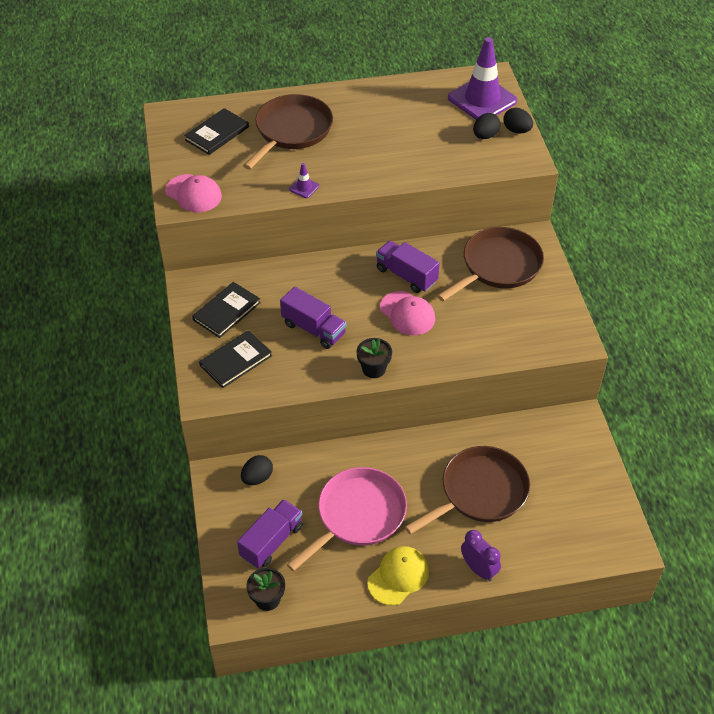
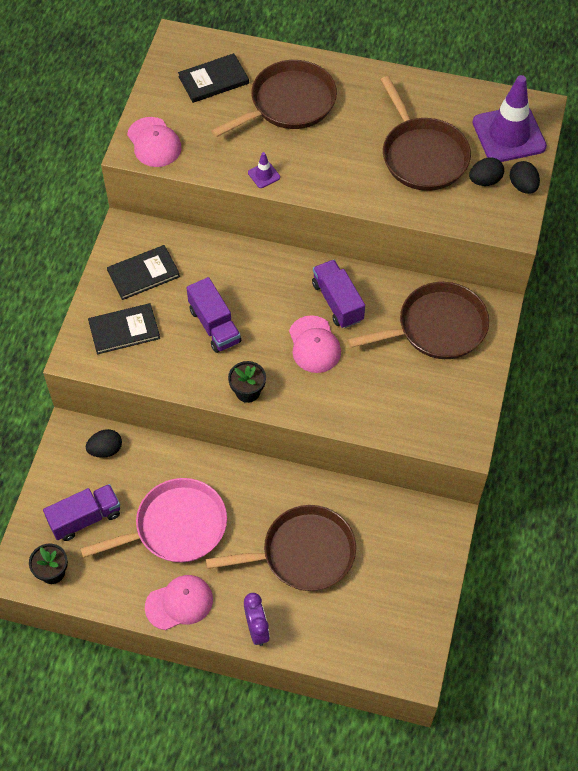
camera: 25 degrees right, 10 degrees up
yellow cap [367,546,429,606] -> pink cap [145,575,213,630]
none -> brown pan [381,76,471,191]

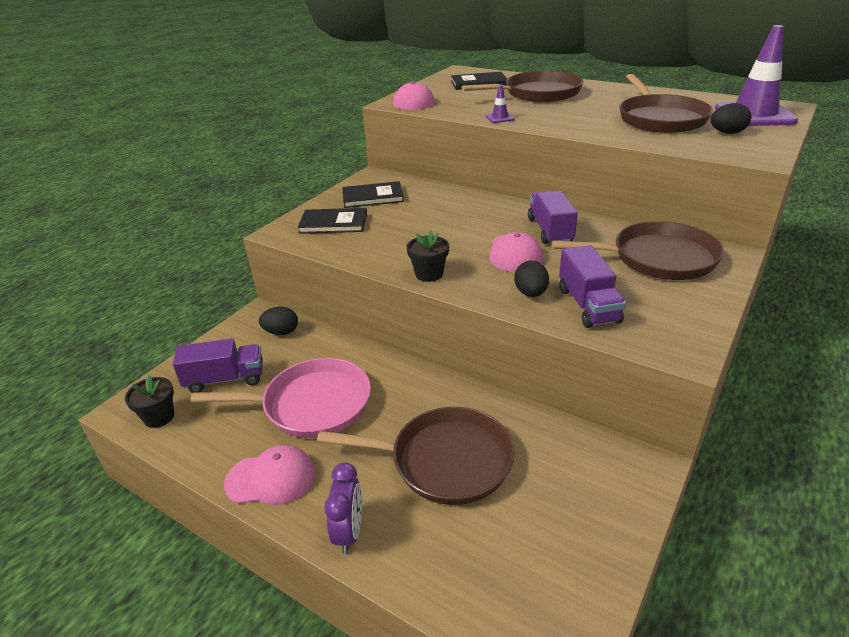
camera: 20 degrees right, 25 degrees down
purple truck [186,277,241,353] -> purple truck moved to [559,245,626,328]
black egg [510,161,540,194] -> black egg moved to [514,261,549,297]

